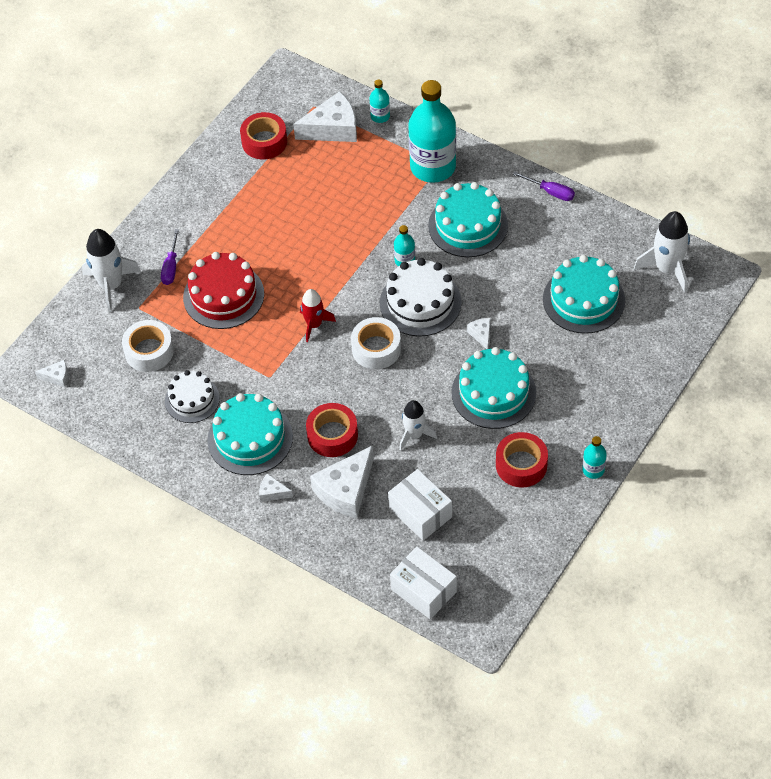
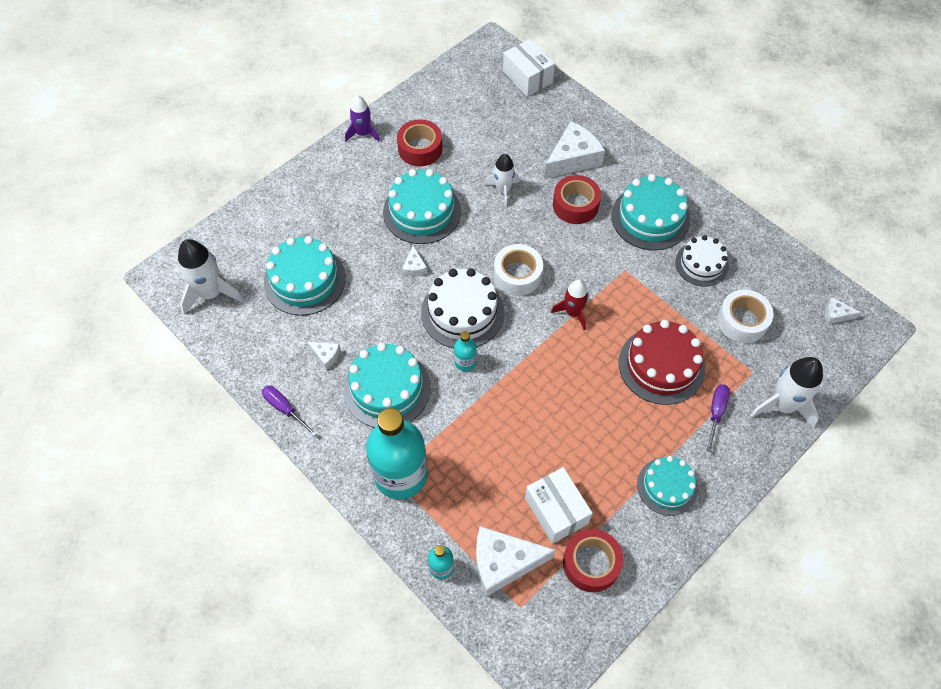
camera: 170 degrees left, 5 degrees up
white cheese [259,474,293,502] -> white cheese moved to [307,342,341,370]
white box [388,469,452,541] -> white box moved to [525,467,592,544]
turquoise bottle [582,436,607,479] -> purple rocket [345,95,380,142]
none -> turquoise cake [637,456,698,516]

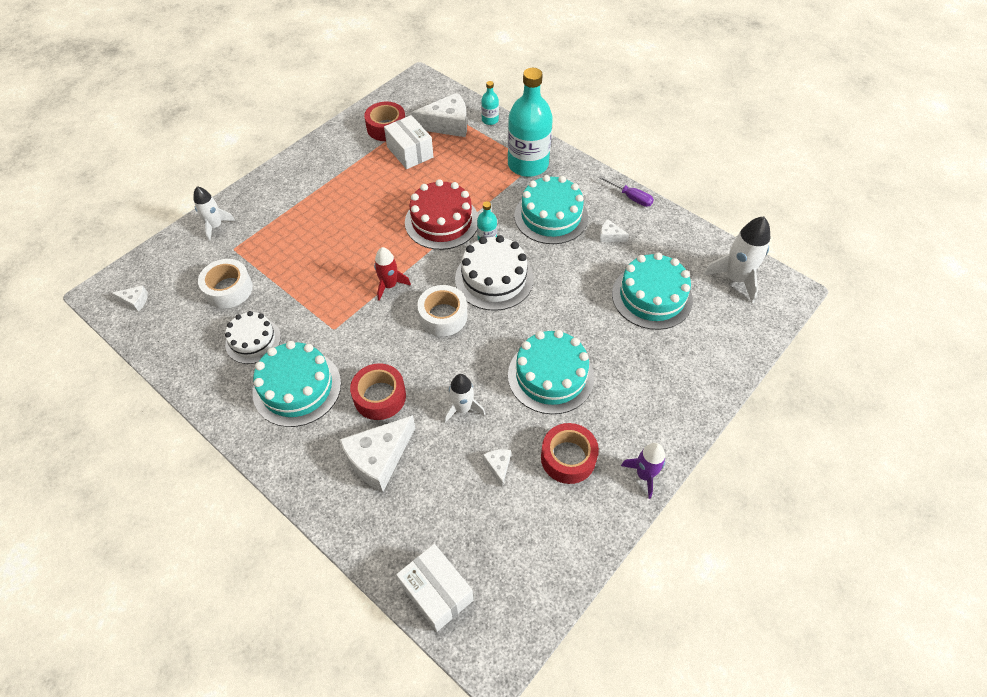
camera: 175 degrees right, 5 degrees down
white cheese [402,246,427,277] -> white cheese moved to [483,449,511,488]
red cake [619,320,705,405] -> red cake moved to [405,179,479,250]
turquoise cake [637,456,698,516] -> none
purple screwdriver [706,384,730,452] -> none
white rocket [750,357,823,428] -> white rocket [194,186,235,241], size x0.65

